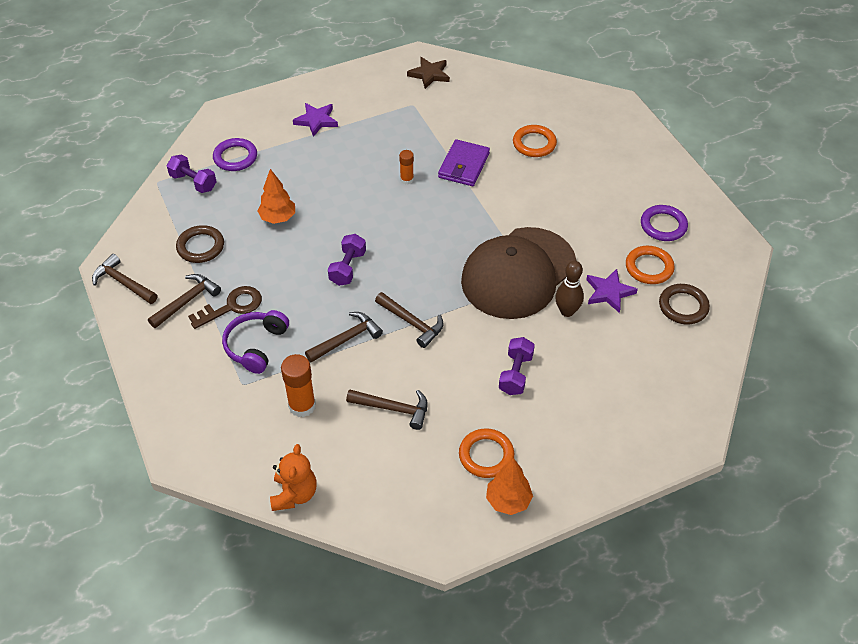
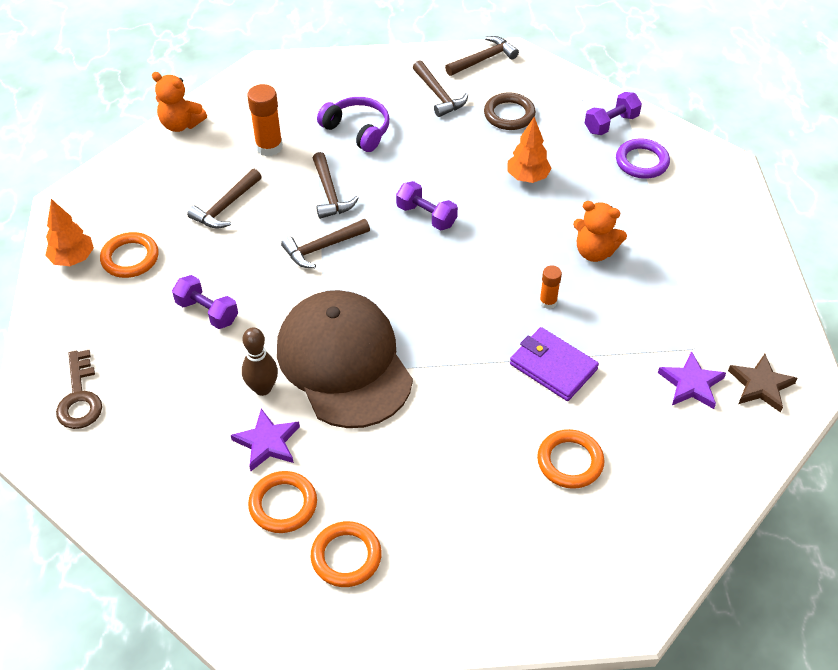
camera: 110 degrees right, 0 degrees up
brown key [188,286,262,329] -> brown key moved to [56,350,102,429]
purple star [293,103,338,137] -> purple star moved to [658,351,726,409]
purple ring [641,205,688,241] -> orange ring [311,521,382,587]
brown ring [659,284,710,324] -> none
none -> orange teddy bear [573,201,627,262]

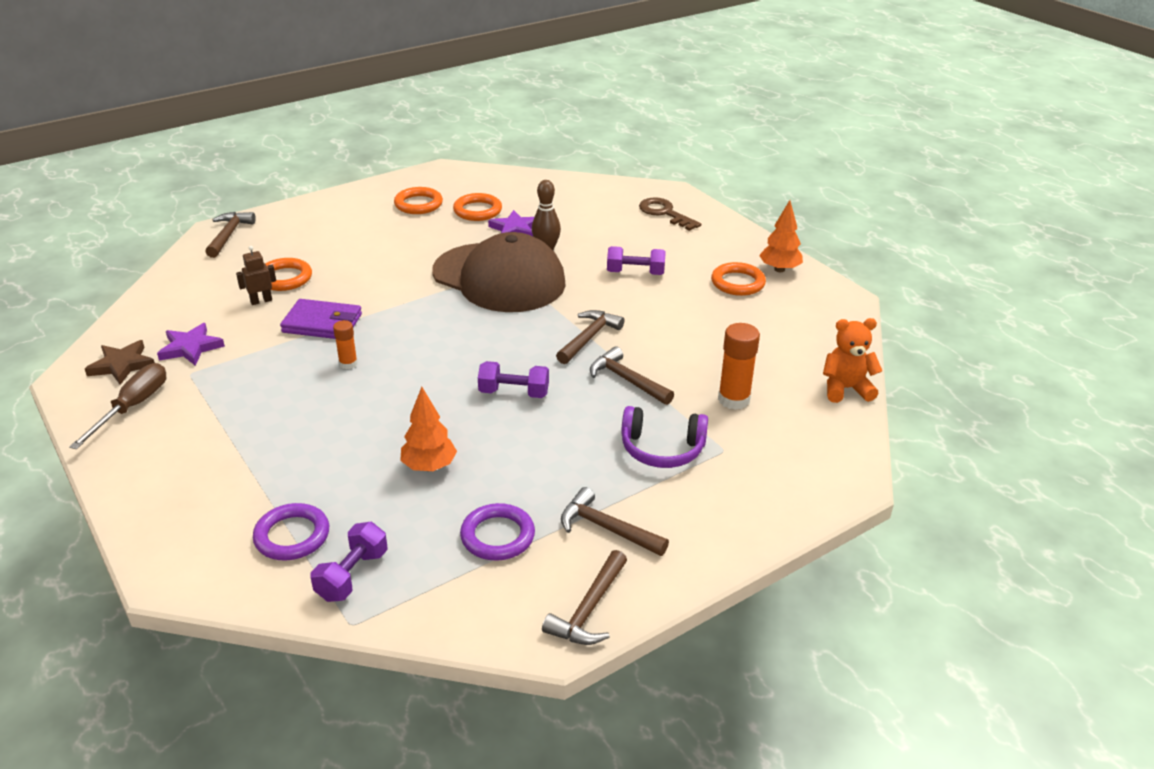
camera: 150 degrees right, 15 degrees down
brown hammer [187,169,262,229] -> brown hammer moved to [205,212,256,258]
brown ring [484,93,536,130] -> purple ring [460,503,535,561]
orange teddy bear [573,201,627,262] -> none
none -> brown screwdriver [69,363,166,449]
none -> brown robot [236,246,276,305]

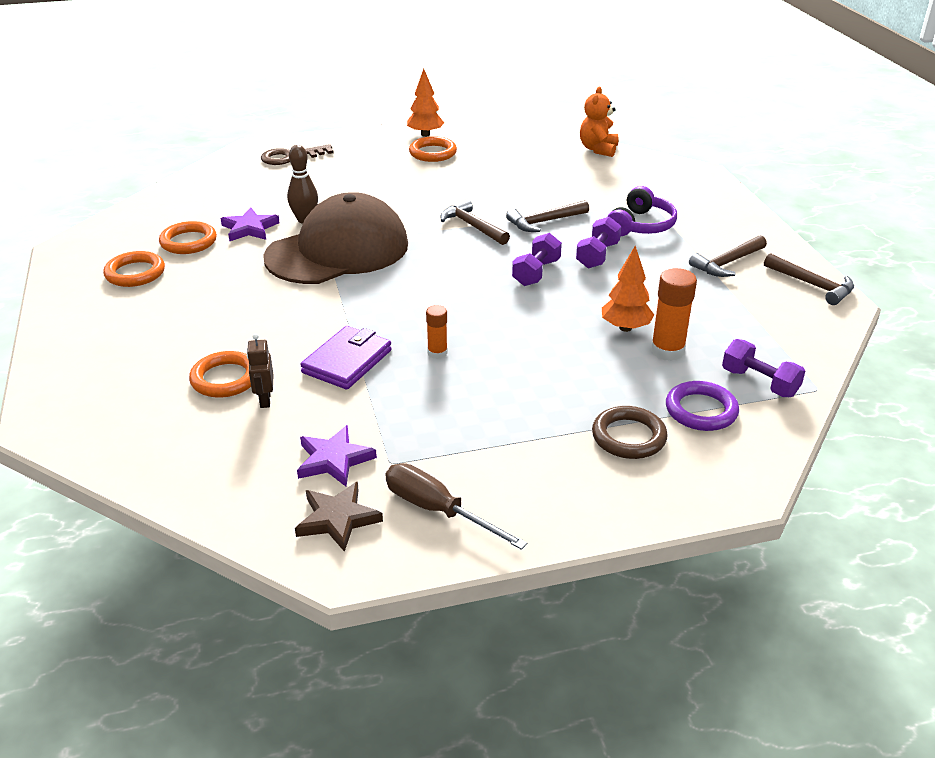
camera: 70 degrees left, 0 degrees up
brown hammer [205,212,256,258] -> none
purple ring [460,503,535,561] -> none
purple dumbbell [607,246,666,275] -> purple dumbbell moved to [576,217,621,269]
orange glue stick [718,323,760,410] -> orange glue stick moved to [651,268,697,361]
none -> brown ring [592,406,668,459]

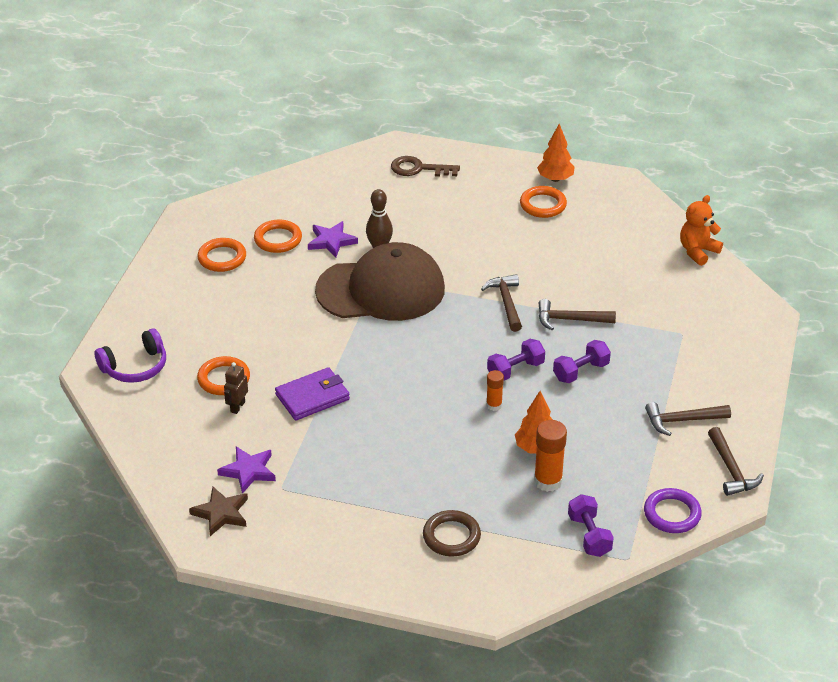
camera: 30 degrees right, 5 degrees up
brown screwdriver [385,463,528,550] -> none
orange glue stick [426,305,448,359] -> orange glue stick moved to [486,370,504,411]
purple headphones [607,186,677,236] -> purple headphones moved to [95,328,166,383]
purple ring [666,381,739,431] -> purple ring moved to [644,488,702,533]

